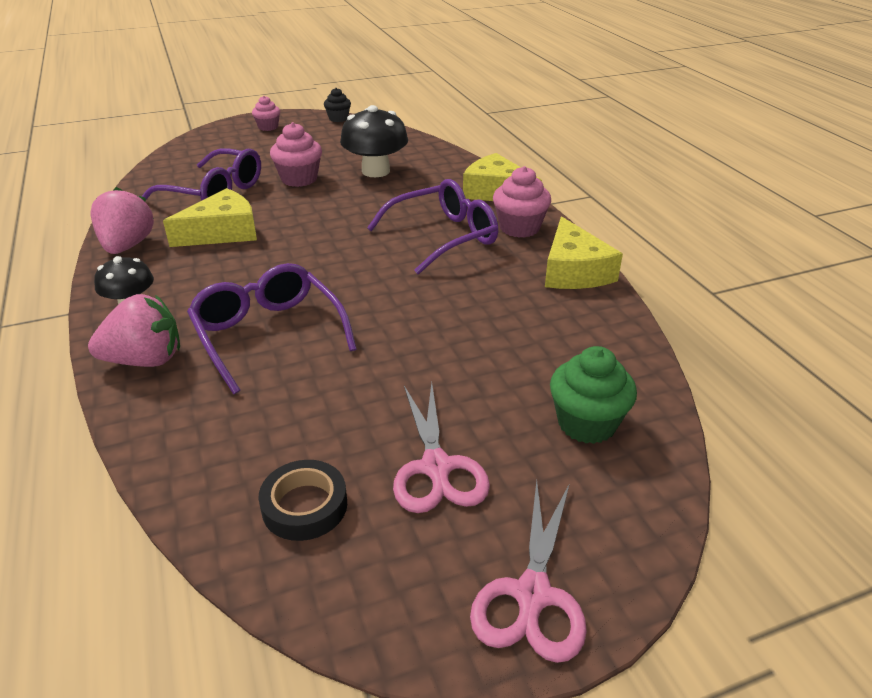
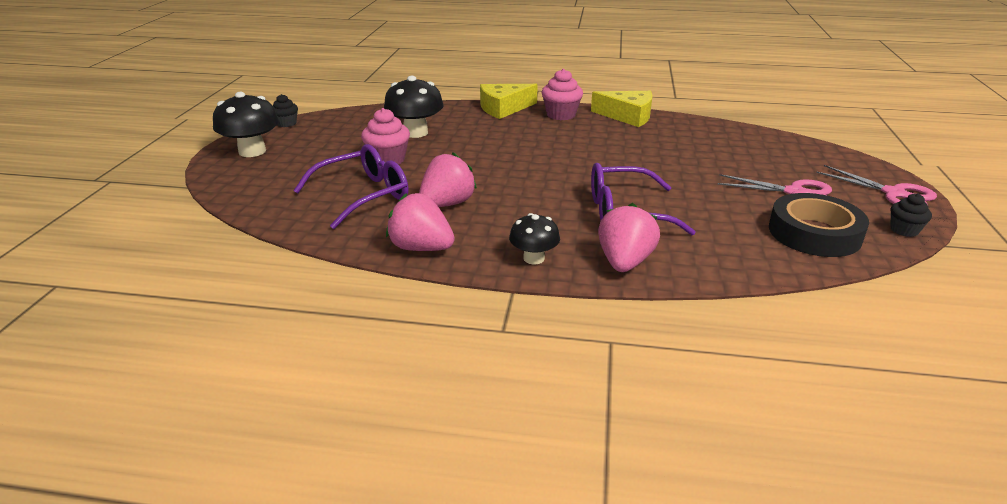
camera: 60 degrees left, 5 degrees down
yellow cheese [163,188,257,247] -> pink strawberry [419,153,477,207]
pink cupcake [252,96,280,131] -> black mushroom [213,92,279,157]
black tape [258,460,347,541] -> black tape [769,193,869,257], size x1.66
purple glasses [367,179,498,275] -> none
green cupcake [550,346,637,444] -> none
none -> black cupcake [890,193,932,237]

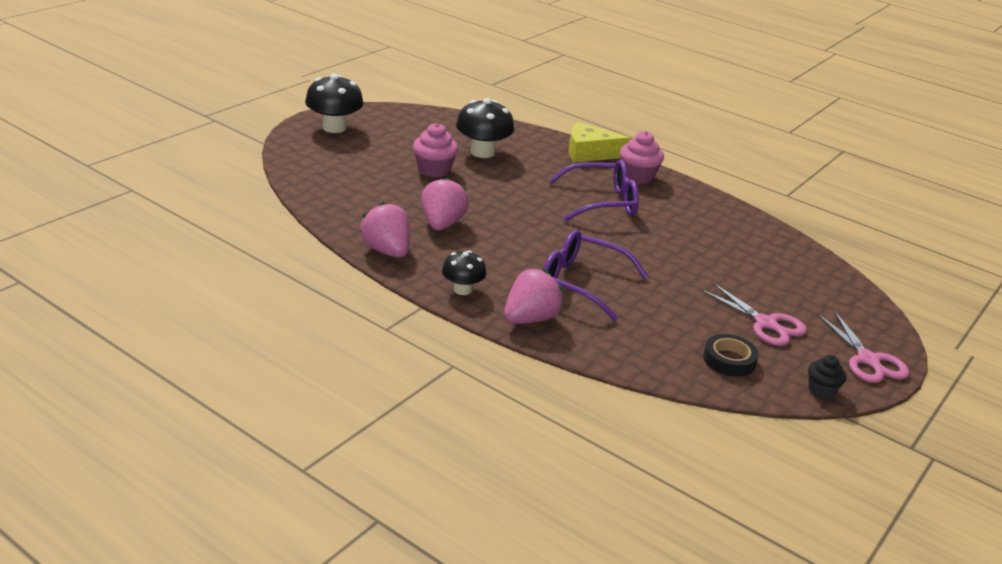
camera: 25 degrees right, 0 degrees up
black cupcake [273,94,298,127] -> none
purple glasses [293,144,409,229] -> purple glasses moved to [548,160,639,221]
pink strawberry [419,153,477,207] -> pink strawberry turned 60 degrees counterclockwise [421,177,469,230]
yellow cheese [591,91,653,127] -> none
black tape [769,193,869,257] -> black tape [703,334,759,377], size x0.60

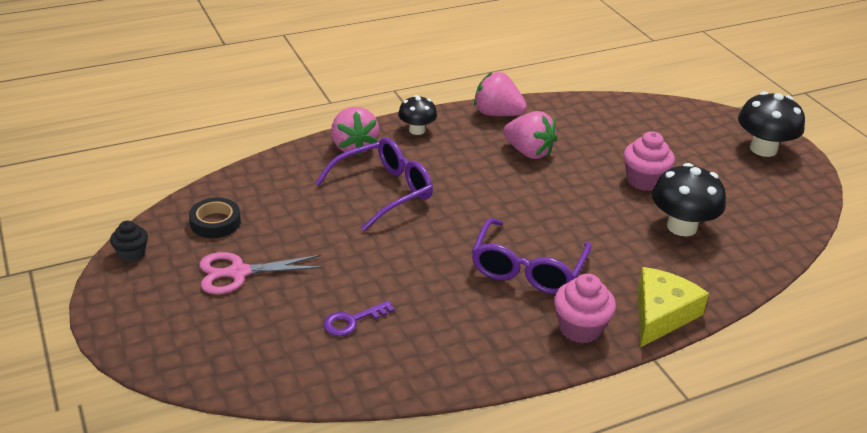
camera: 120 degrees right, 5 degrees up
pink strawberry [359,202,410,258] -> pink strawberry turned 150 degrees counterclockwise [474,72,527,116]
pink scissors [817,311,909,383] -> none
none -> purple key [323,300,394,336]

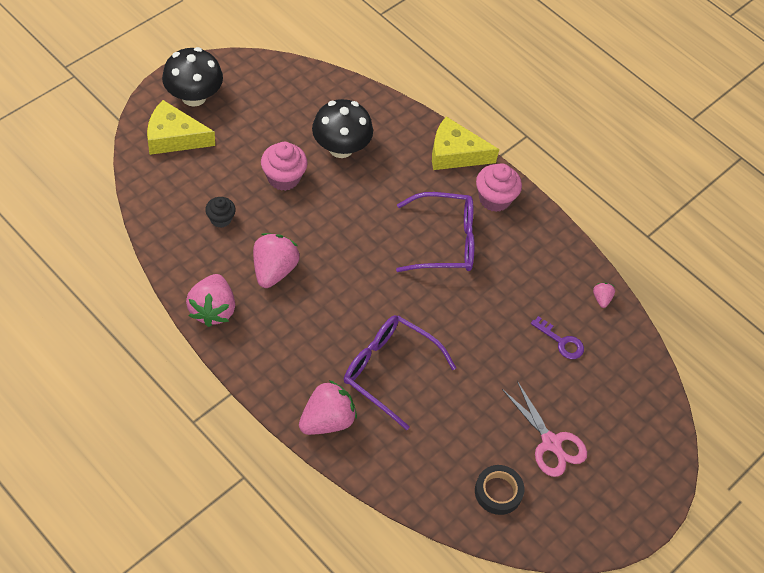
camera: 115 degrees left, 20 degrees up
black cupcake [110,220,148,262] -> black cupcake moved to [205,197,236,228]
black mushroom [398,95,437,135] -> none
none -> yellow cheese [147,100,215,155]
none -> pink strawberry [593,283,615,308]

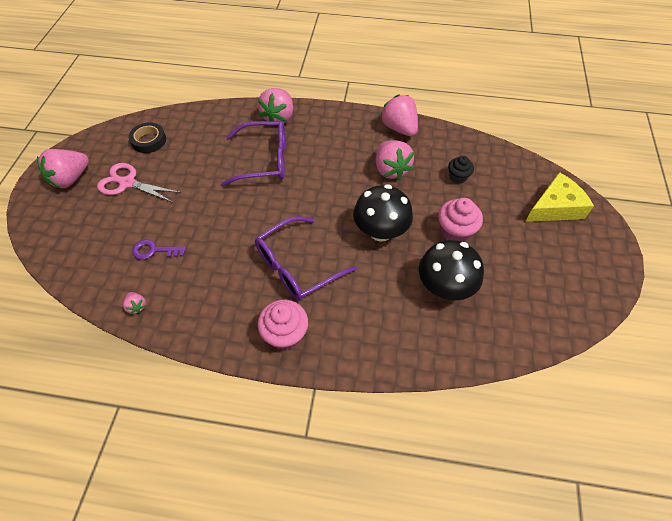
camera: 150 degrees right, 0 degrees up
black mushroom [162,47,223,107] -> black mushroom moved to [353,184,413,242]
yellow cheese [432,117,499,170] -> none
none -> pink strawberry [37,149,89,188]

